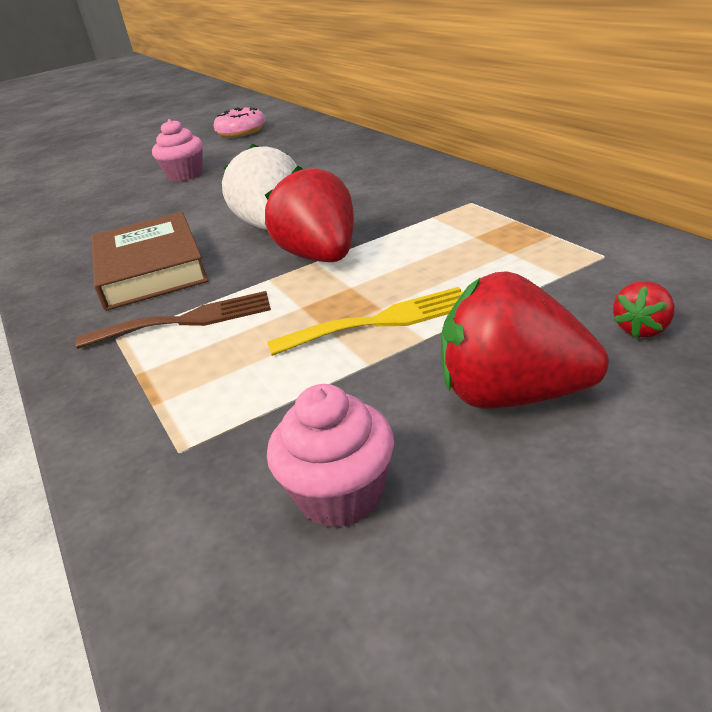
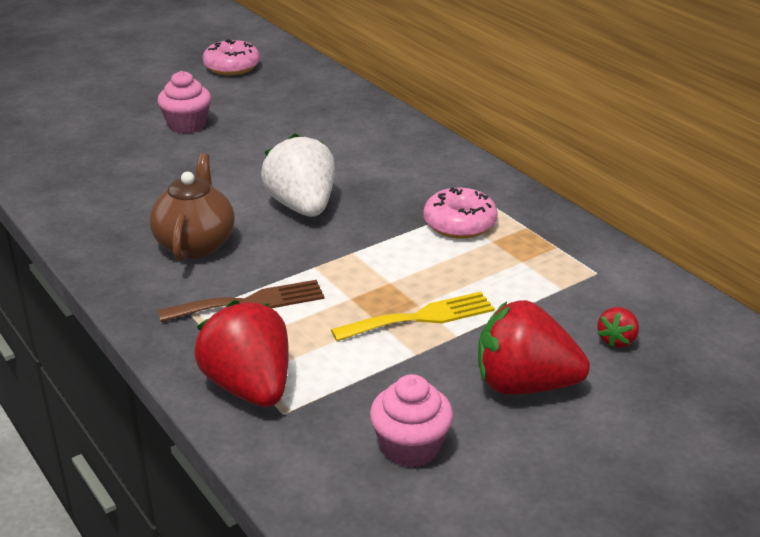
camera: 10 degrees left, 0 degrees up
brown book [92,212,209,311] -> brown teapot [150,153,235,262]
red strawberry [265,166,354,262] -> red strawberry moved to [194,300,289,407]
none -> pink donut [424,187,498,239]

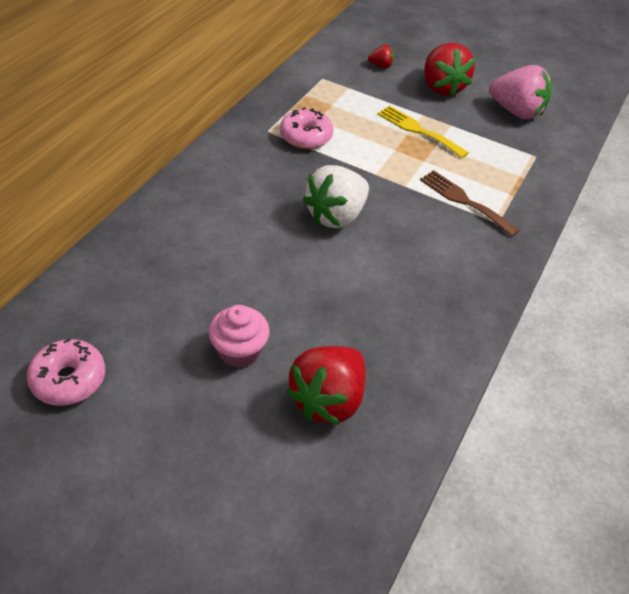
camera: 120 degrees left, 15 degrees up
brown teapot [150,153,235,262] -> none
red strawberry [194,300,289,407] -> red strawberry moved to [286,346,366,425]
pink cupcake [370,374,453,468] -> pink strawberry [489,65,552,119]

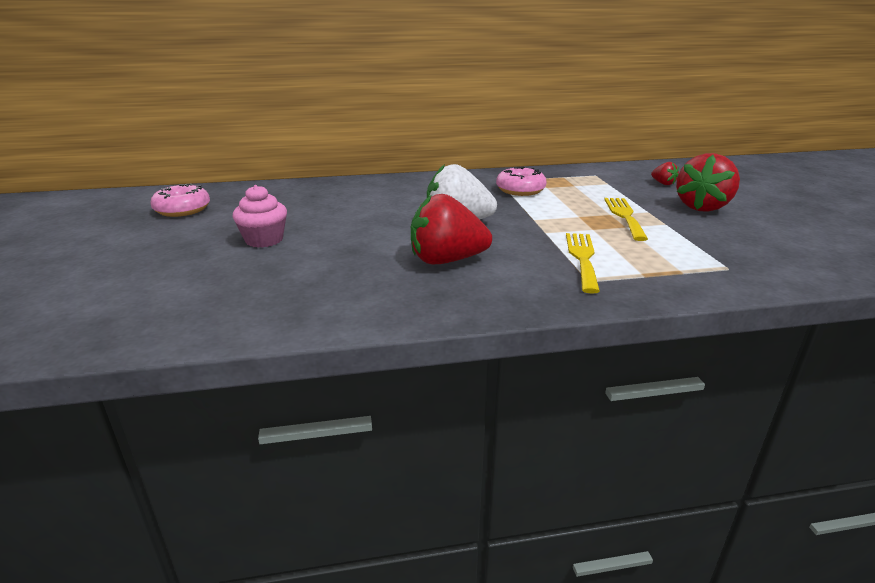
camera: 55 degrees right, 20 degrees down
red strawberry [286,346,366,425] -> red strawberry moved to [411,194,492,264]
brown fork [420,170,520,237] -> yellow fork [566,233,600,294]
pink strawberry [489,65,552,119] -> none

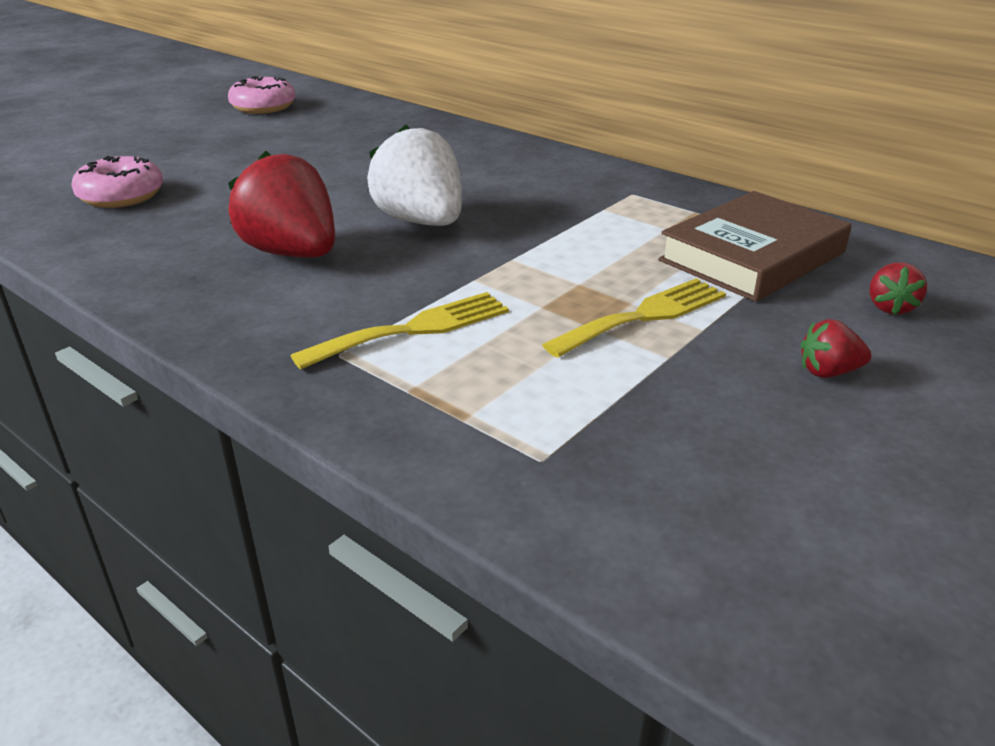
camera: 50 degrees right, 5 degrees up
pink cupcake [232,185,287,248] -> none
pink donut [496,166,547,196] -> pink donut moved to [71,156,163,208]
red strawberry [676,153,740,212] -> red strawberry [801,319,871,378], size x0.46
none -> brown book [658,191,852,302]

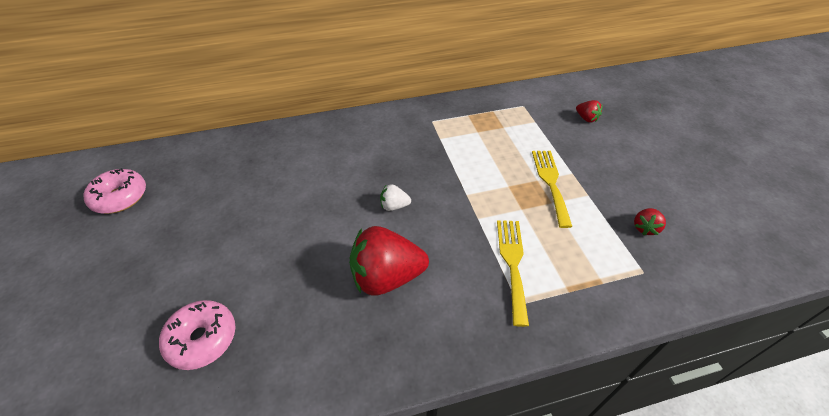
camera: 55 degrees left, 15 degrees up
white strawberry [367,124,462,226] -> white strawberry [380,184,411,211], size x0.46
brown book [658,191,852,302] -> none
red strawberry [801,319,871,378] -> red strawberry moved to [634,208,666,235]

